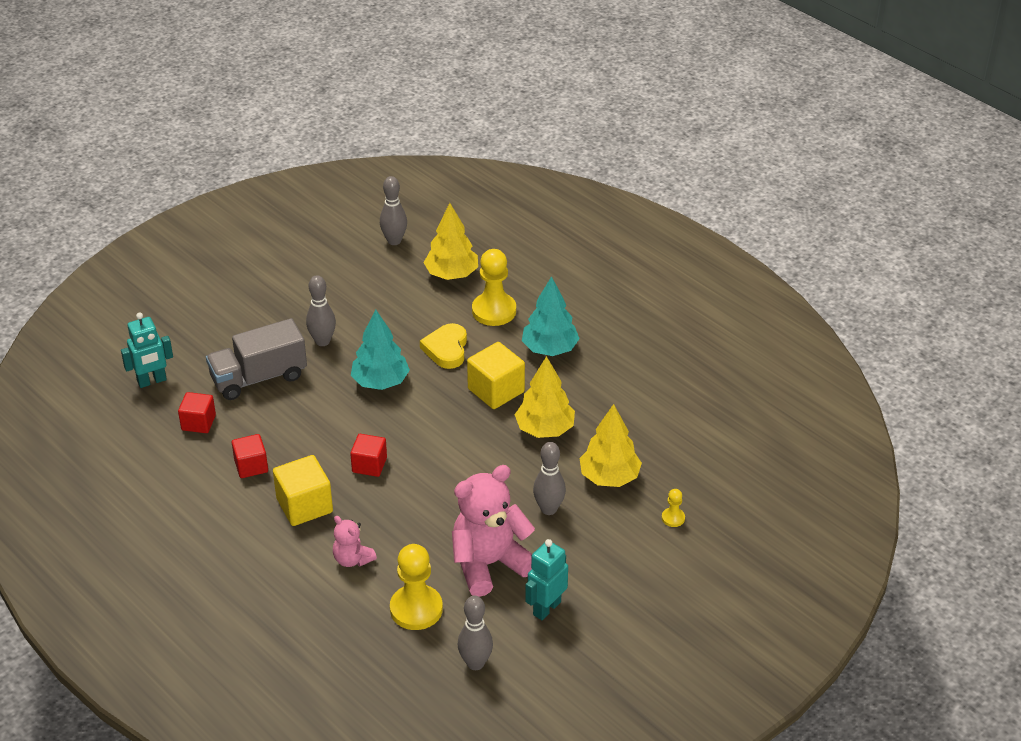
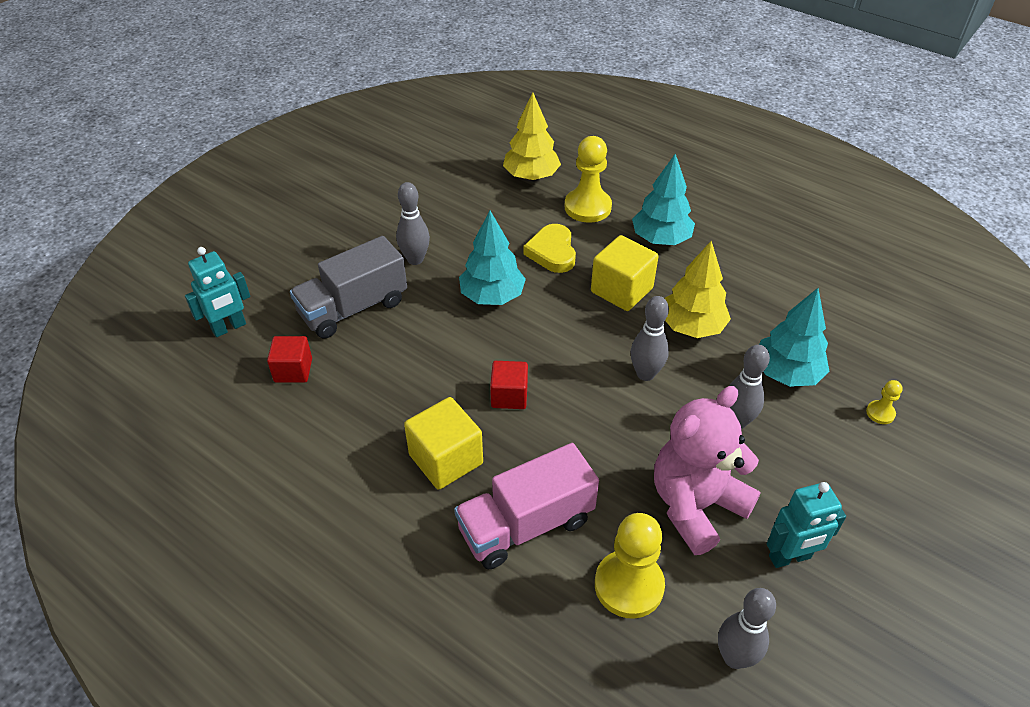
camera: 10 degrees left, 5 degrees up
red cube [232,434,268,478] -> none
pink teddy bear [333,516,377,567] -> pink truck [454,443,599,569]
grey bowling pin [380,176,407,245] -> grey bowling pin moved to [631,296,669,381]
turquoise robot [525,539,568,620] -> turquoise robot turned 135 degrees counterclockwise [766,482,846,568]
yellow tree [580,404,642,487] -> turquoise tree [759,288,830,387]

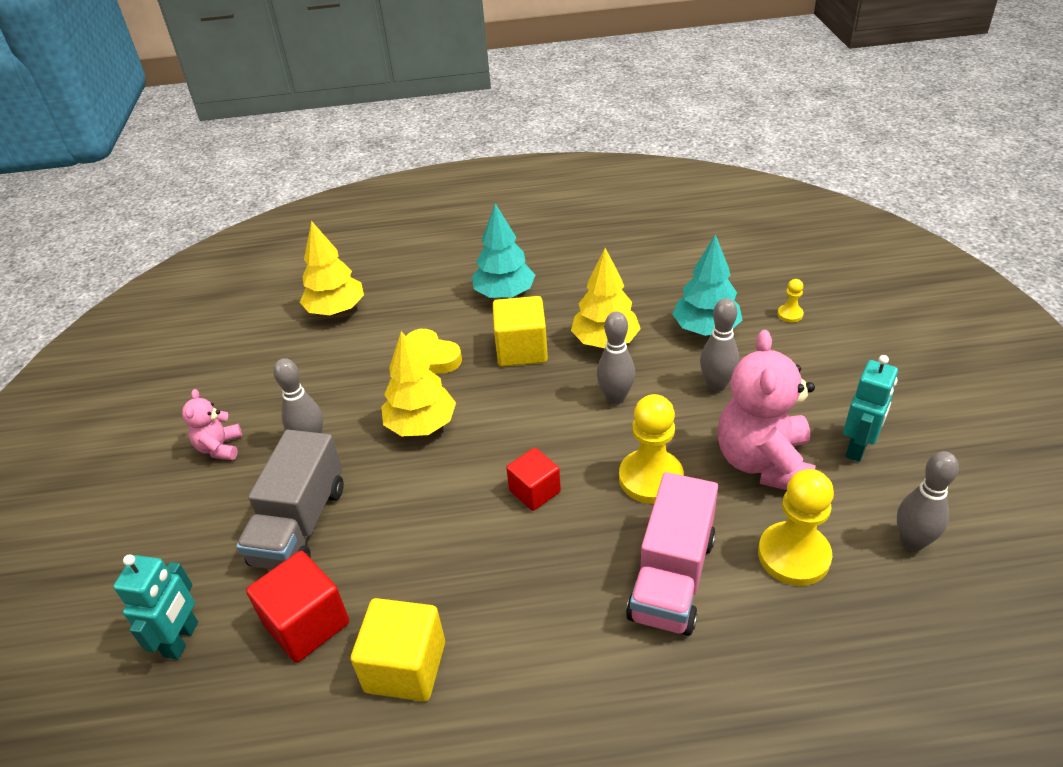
camera: 40 degrees left, 5 degrees down
red cube [267,336,312,383] -> red cube [246,551,349,663], size x1.51
yellow cube [404,397,483,490] -> yellow cube moved to [351,598,445,702]
turquoise tree [459,211,526,305] -> yellow tree [381,331,456,436]
yellow pawn [565,136,612,222] -> yellow pawn moved to [619,394,684,504]
none -> pink teddy bear [182,389,242,460]

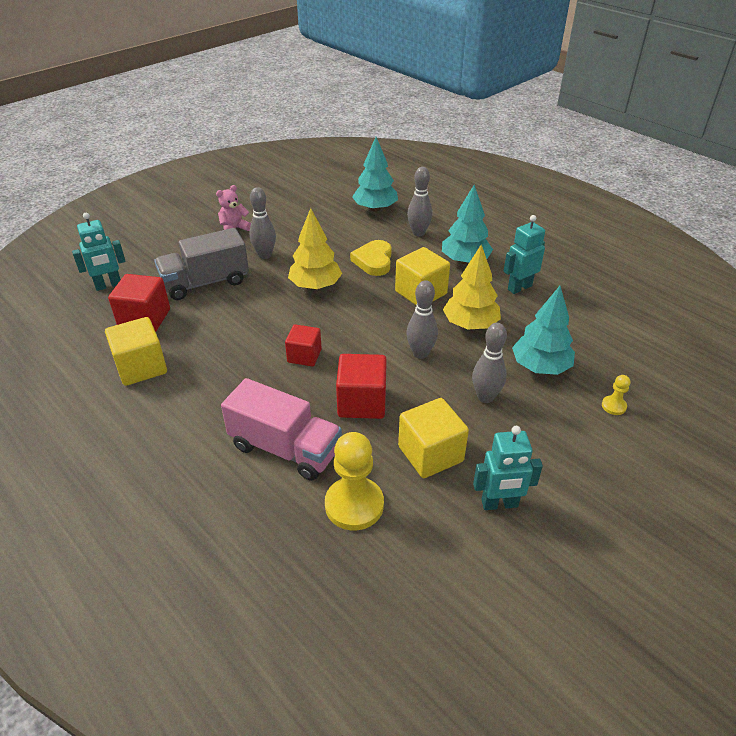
camera: 50 degrees right, 0 degrees up
yellow tree [300,221,364,315] -> turquoise tree [352,137,398,212]
yellow pawn [619,394,684,504] -> red cube [336,354,387,419]
pink truck [626,472,718,636] -> pink truck turned 135 degrees counterclockwise [221,378,342,481]
pink teddy bear [718,330,816,490] -> yellow cube [398,398,469,478]
grey bowling pin [897,451,959,551] -> grey bowling pin moved to [407,167,432,236]
none -> turquoise robot [504,215,545,294]

